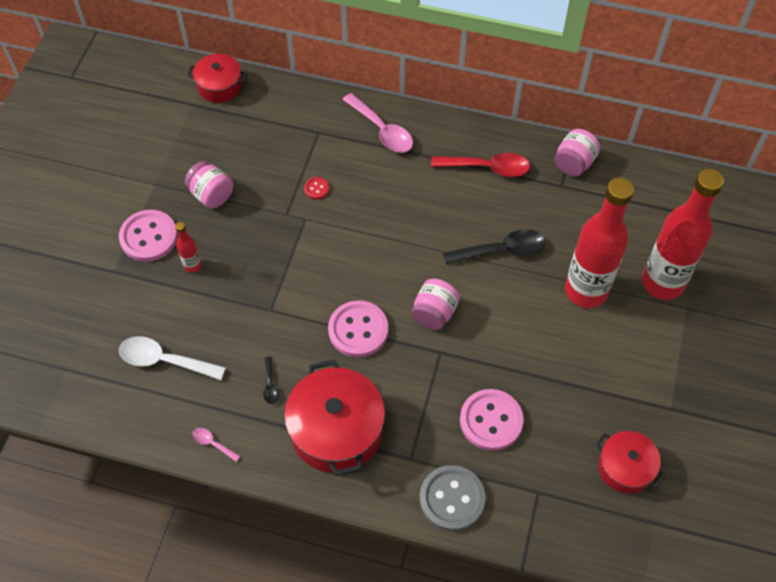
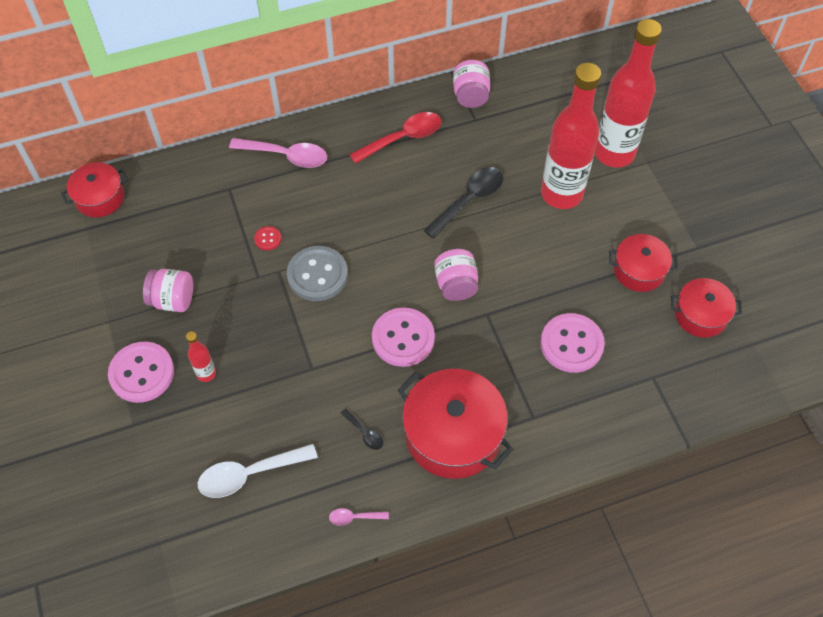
camera: 35 degrees left, 0 degrees up
grey button [420,465,486,531] -> grey button moved to [287,246,348,301]
none -> red pot [609,234,678,292]

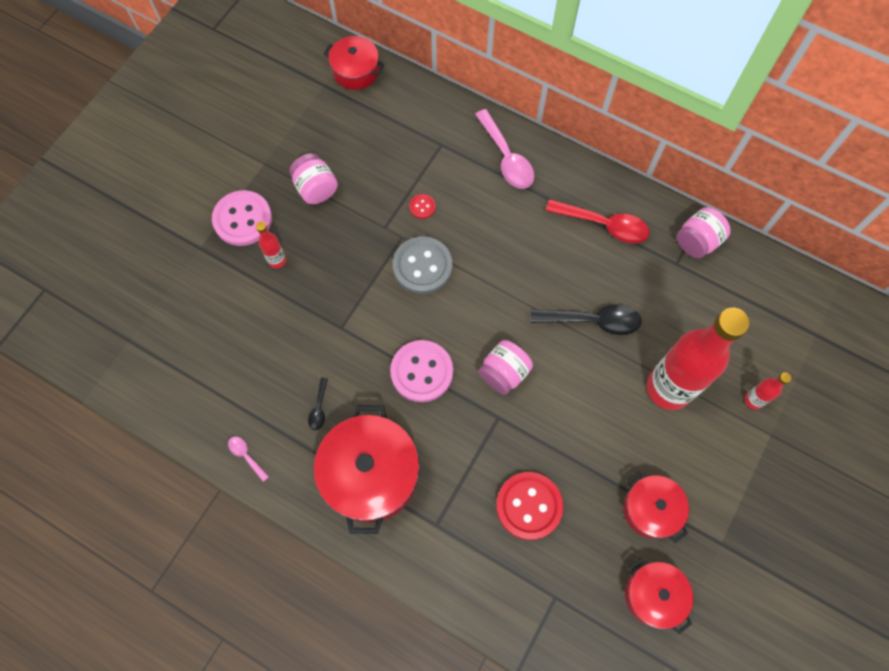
camera: 50 degrees right, 10 degrees up
white spoon [198,444,318,498] -> none
pink button [540,313,605,373] -> red button [496,472,563,540]
red bottle [595,19,662,168] -> red bottle [745,372,791,409], size x0.42

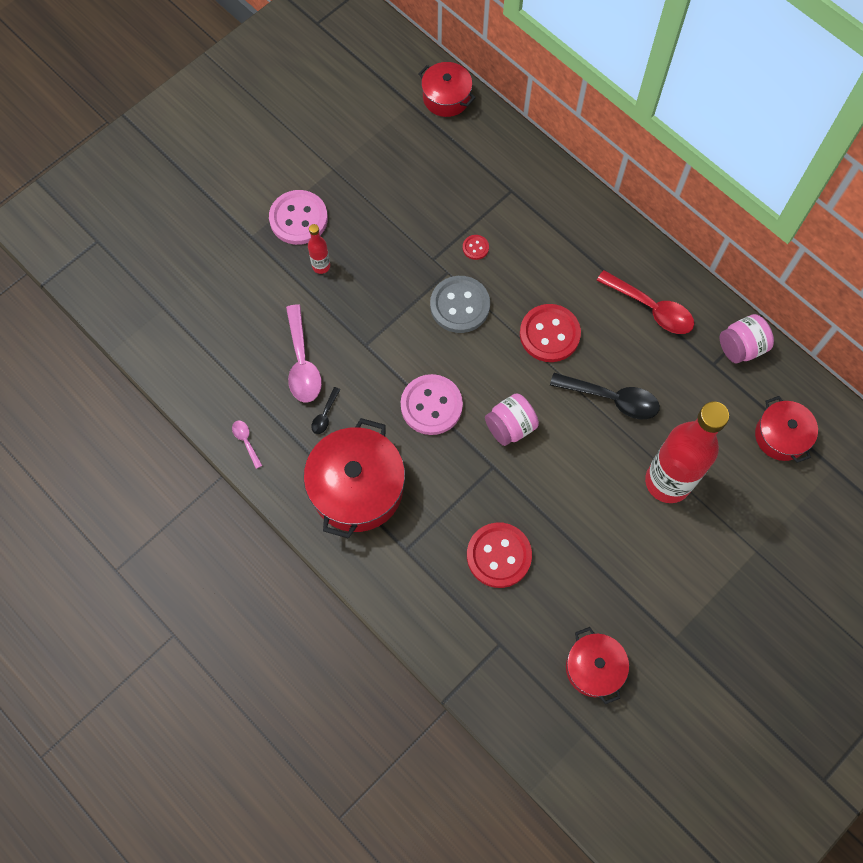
camera: 15 degrees right, 0 degrees up
pink jar [289,153,338,204] -> none
pink spoon [475,109,534,189] -> pink spoon moved to [286,304,322,402]
red pot [624,472,689,543] -> red pot moved to [755,396,818,463]
red bottle [745,372,791,409] -> none
none -> red button [520,304,581,362]

